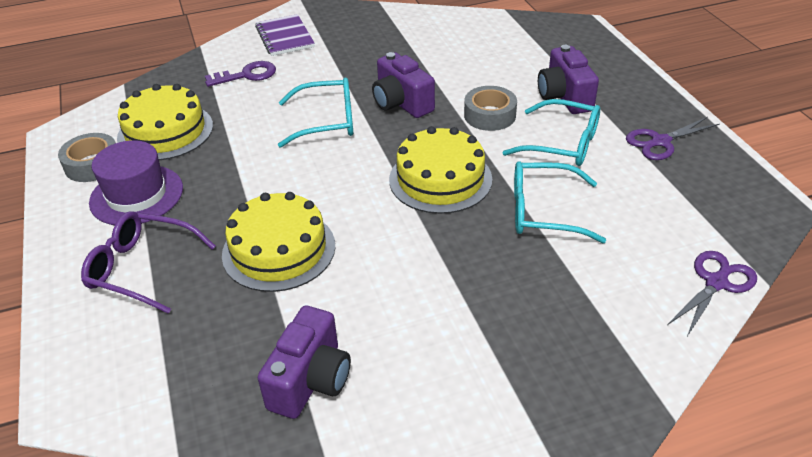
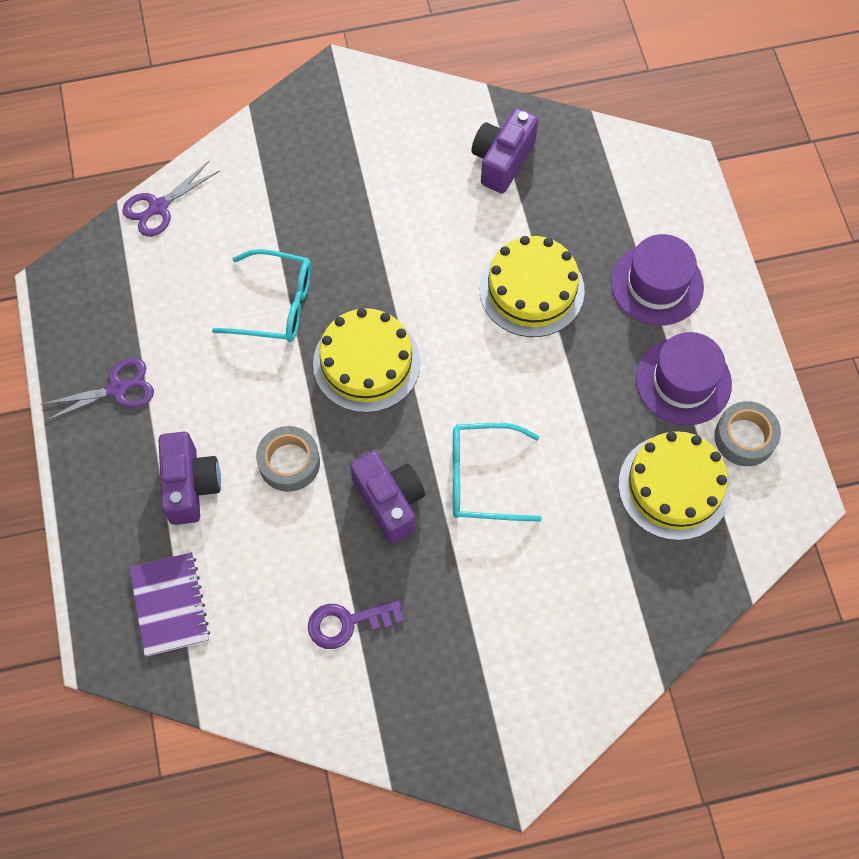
camera: 175 degrees left, 25 degrees up
purple glasses [81,211,216,314] -> purple hat [611,234,704,326]
purple key [205,61,276,87] -> purple key moved to [308,599,404,649]
purple notebook [255,14,315,56] -> purple notebook moved to [129,552,210,656]
turquoise glasses [503,99,600,166] -> none

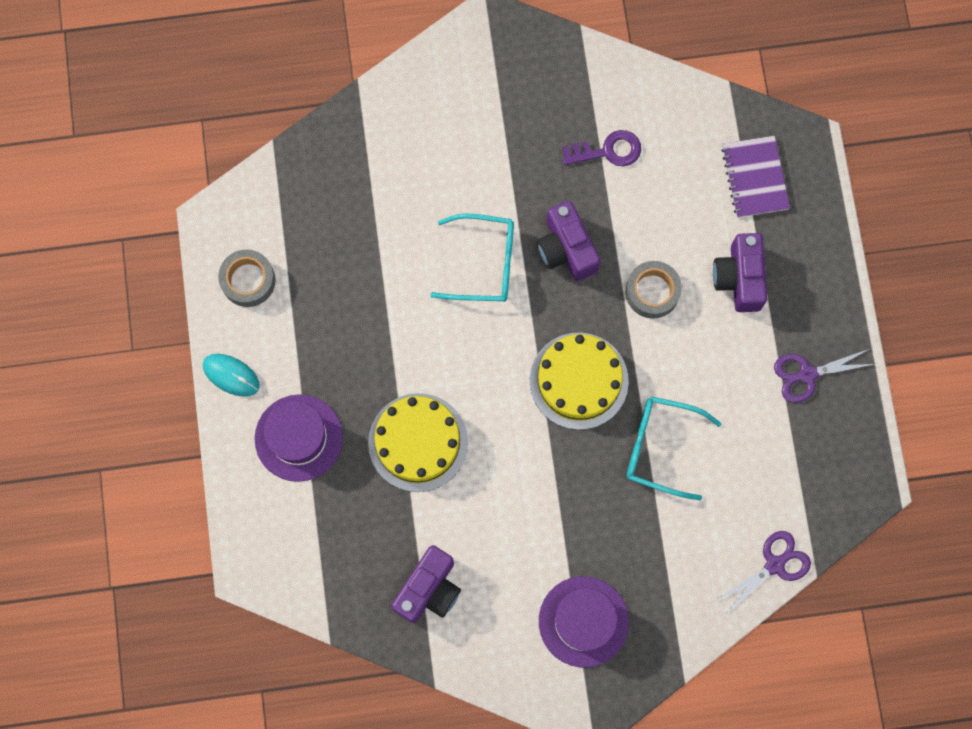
camera: 175 degrees left, 10 degrees up
yellow cake [619,431,731,540] -> none
purple hat [636,332,732,425] -> purple hat moved to [539,576,629,667]
none -> turquoise mouse [203,354,260,397]

